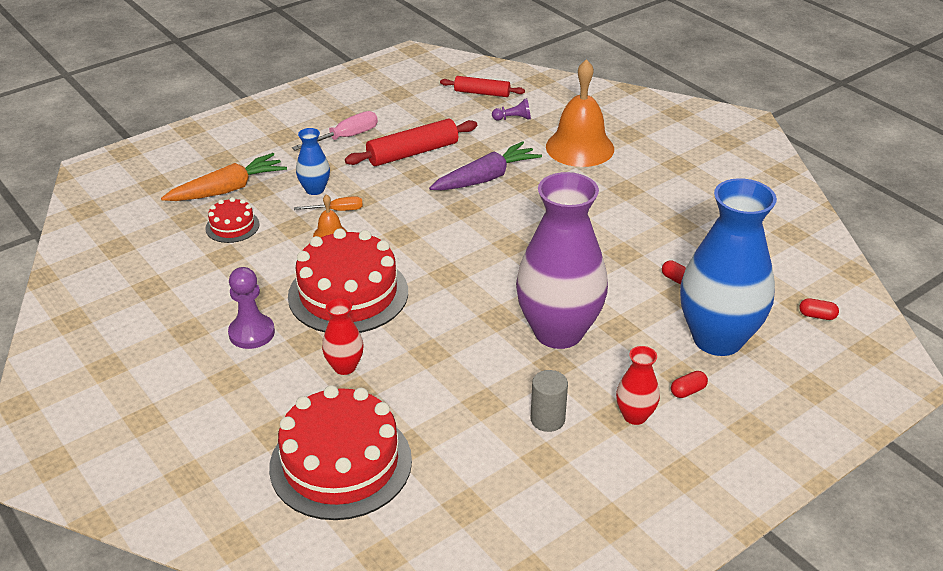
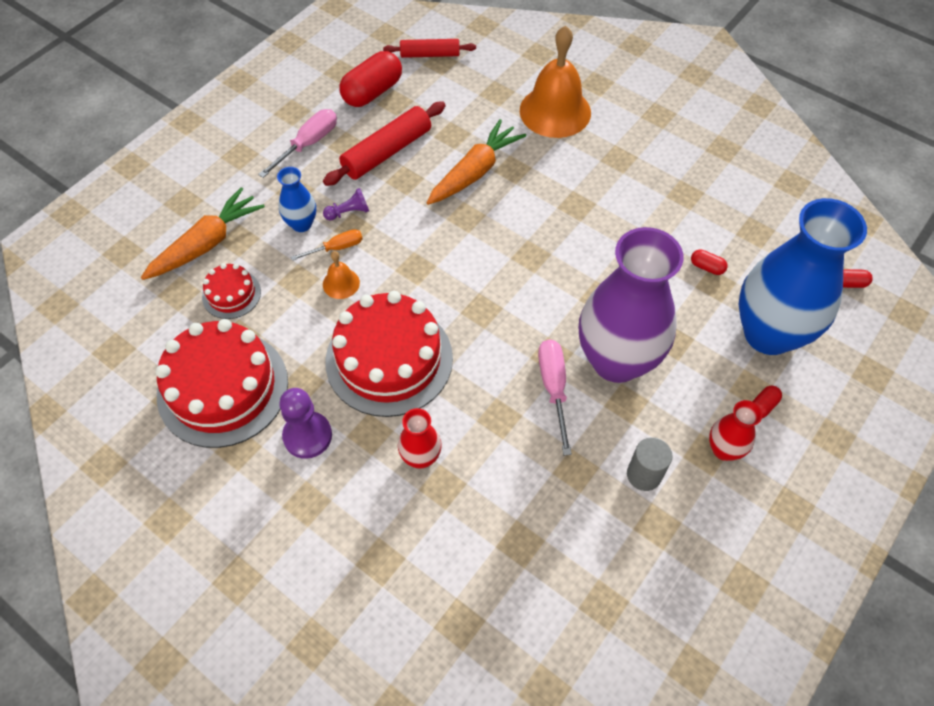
camera: 15 degrees left, 20 degrees up
red cake [269,385,412,520] -> red cake moved to [155,319,288,448]
purple carrot [429,141,542,190] -> orange carrot [426,119,526,205]
purple pawn [492,98,531,121] -> purple pawn moved to [323,188,369,220]
none -> red capsule [339,51,402,107]
none -> pink screwdriver [538,339,572,455]

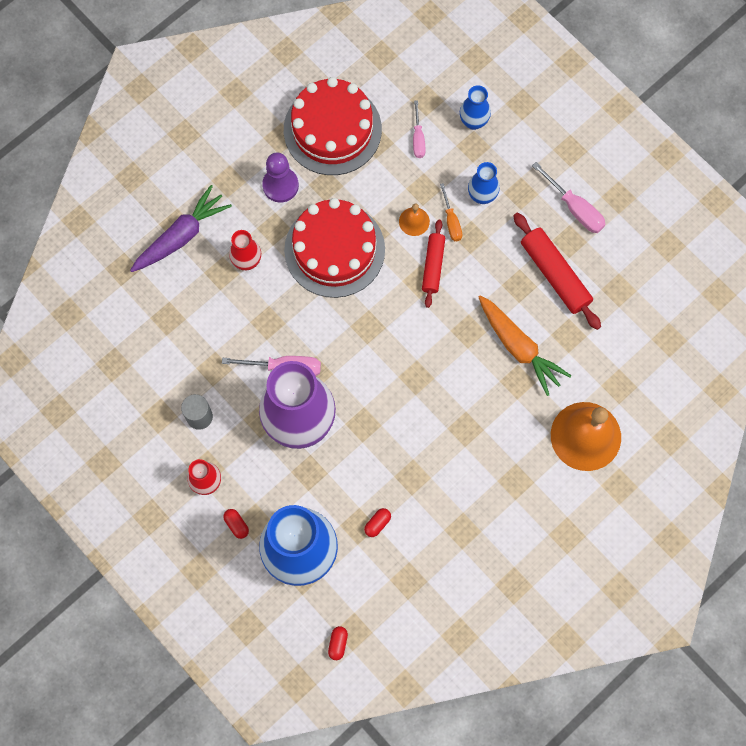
camera: 100 degrees right, 15 degrees up
orange carrot [141,187,265,280] -> blue vase [460,85,491,130]
red cake [202,263,261,319] -> pink screwdriver [413,100,426,158]
purple pawn [323,188,369,220] -> none
red capsule [339,51,402,107] -> none
red rolling pin [383,39,476,58] -> red rolling pin moved to [422,220,445,308]
none -> purple carrot [130,185,232,272]

